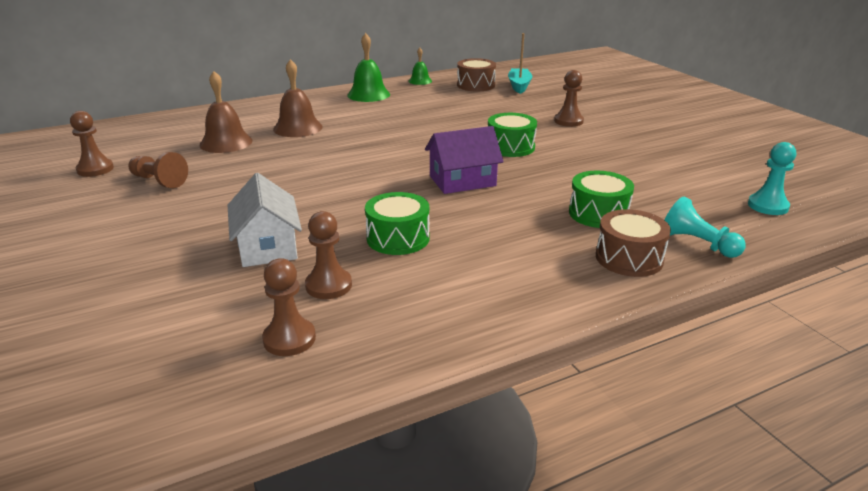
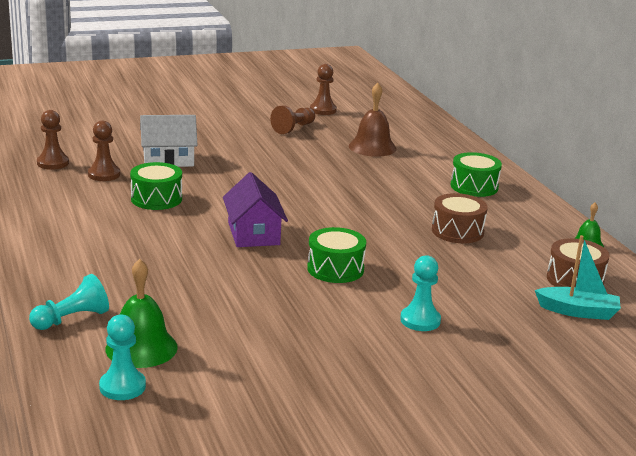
camera: 95 degrees right, 5 degrees down
brown bell [273,59,323,137] -> none
green bell [347,33,390,102] -> green bell moved to [105,259,178,368]
brown pawn [554,70,584,127] -> turquoise pawn [400,255,441,331]
green drum [569,171,634,228] -> green drum moved to [451,152,502,197]
brown drum [596,209,671,277] -> brown drum moved to [432,193,488,243]

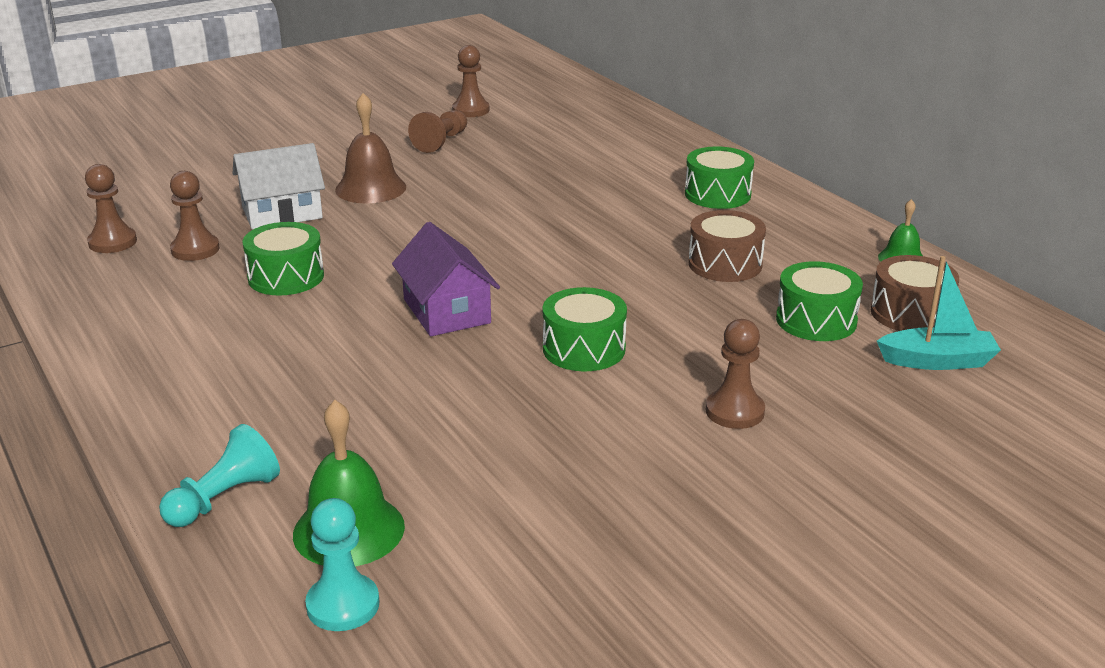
camera: 10 degrees left, 5 degrees up
brown bell [349,83,396,157] -> brown bell moved to [335,93,406,204]
turquoise pawn [400,255,441,331] -> brown pawn [706,319,765,429]
none -> green drum [776,261,863,341]

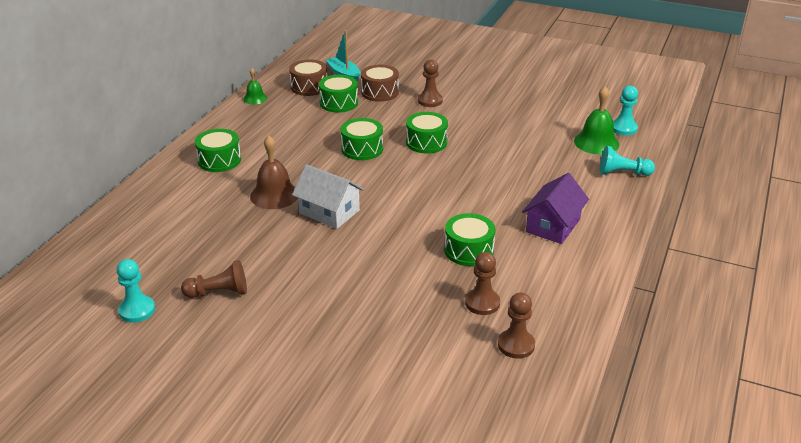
camera: 125 degrees left, 5 degrees up
white house [233,143,325,229] -> white house moved to [292,164,364,229]
brown bell [335,93,406,204] -> brown bell moved to [250,135,298,209]
purple house [392,222,500,336] -> purple house moved to [522,173,589,244]
brown pawn [452,45,489,117] -> turquoise pawn [117,259,155,323]
brown drum [688,210,766,282] -> brown drum moved to [361,65,399,102]
none -> green drum [341,118,383,160]

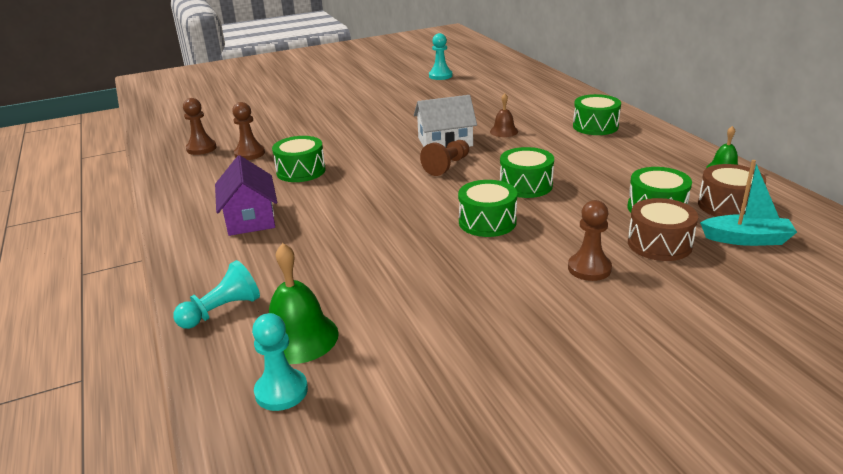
camera: 135 degrees right, 5 degrees down
brown pawn [181,260,247,298] -> brown pawn moved to [420,140,469,176]
brown bell [250,135,298,209] -> brown bell [490,93,518,137], size x0.59

